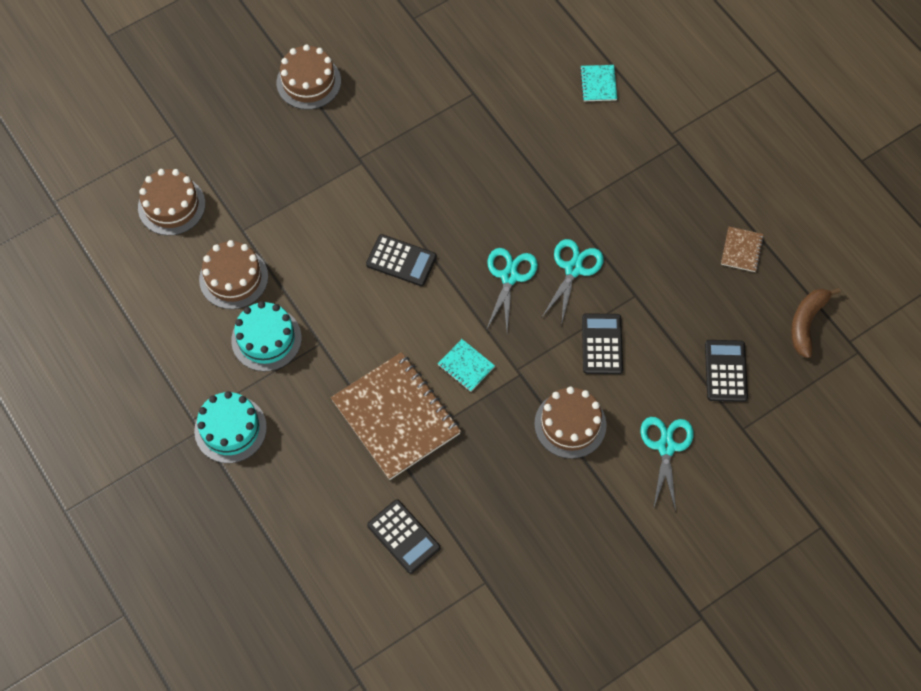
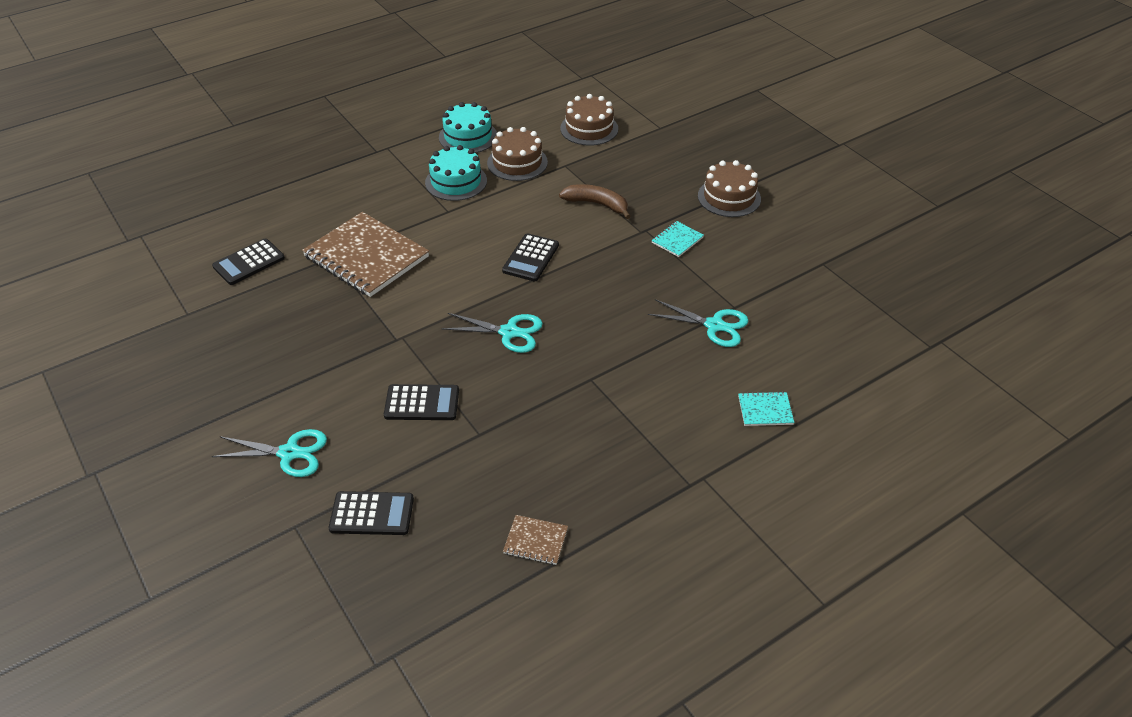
camera: 90 degrees right, 20 degrees down
turquoise cake [194,391,267,463] -> turquoise cake moved to [439,102,497,153]
brown notebook [331,352,461,480] -> brown notebook turned 75 degrees clockwise [302,212,429,297]
turquoise notebook [438,339,495,392] -> turquoise notebook moved to [651,221,704,257]
brown cake [534,387,606,459] -> none
turquoise scissors [542,239,604,325] -> turquoise scissors moved to [648,299,748,347]
brown banana [791,288,841,358] -> brown banana moved to [559,184,631,219]

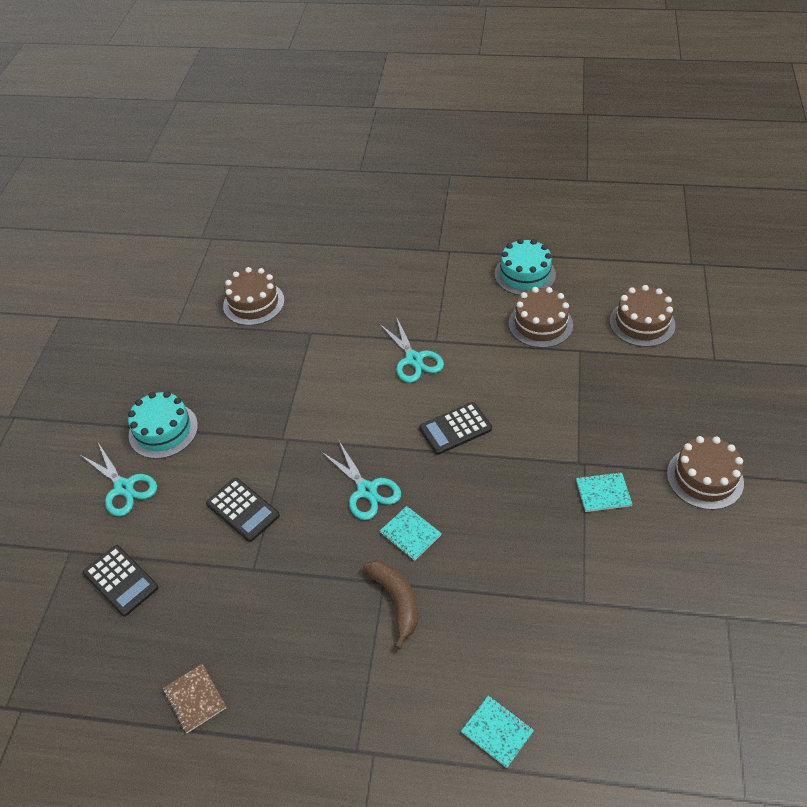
camera: 45 degrees right, 5 degrees up
black calculator [212,239,285,285] -> brown cake [223,267,285,326]
brown notebook [302,212,429,297] -> none
turquoise cake [425,145,487,201] -> turquoise cake moved to [128,391,198,459]
brown banana [559,184,631,219] -> brown banana moved to [363,560,418,650]
turquoise scissors [648,299,748,347] -> turquoise scissors moved to [379,316,444,383]
none -> turquoise notebook [380,506,442,561]

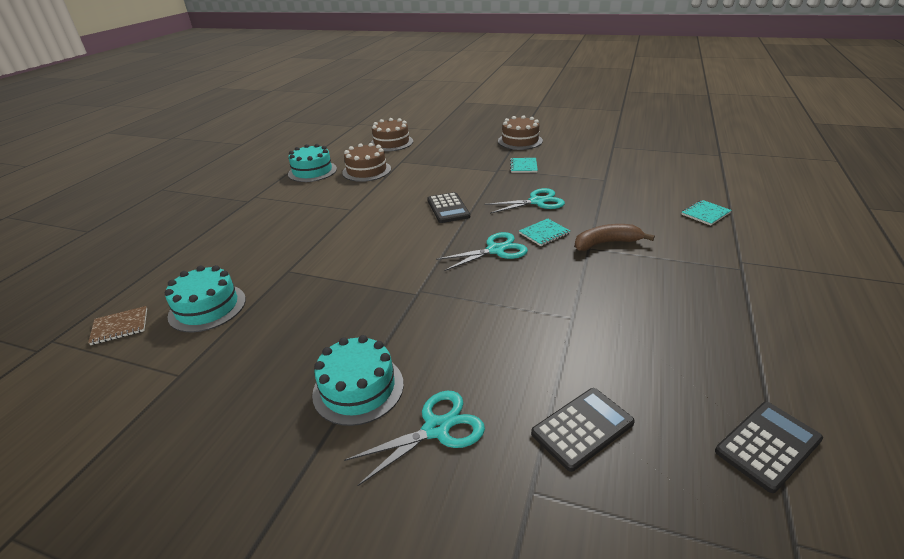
camera: 80 degrees left, 15 degrees down
brown notebook [163,664,226,733] -> brown notebook moved to [88,306,147,345]
black calculator [206,478,280,542] -> black calculator moved to [715,402,823,493]
brown cake [223,267,285,326] -> turquoise cake [165,265,246,332]
turquoise scissors [379,316,444,383] -> turquoise scissors moved to [484,188,565,214]

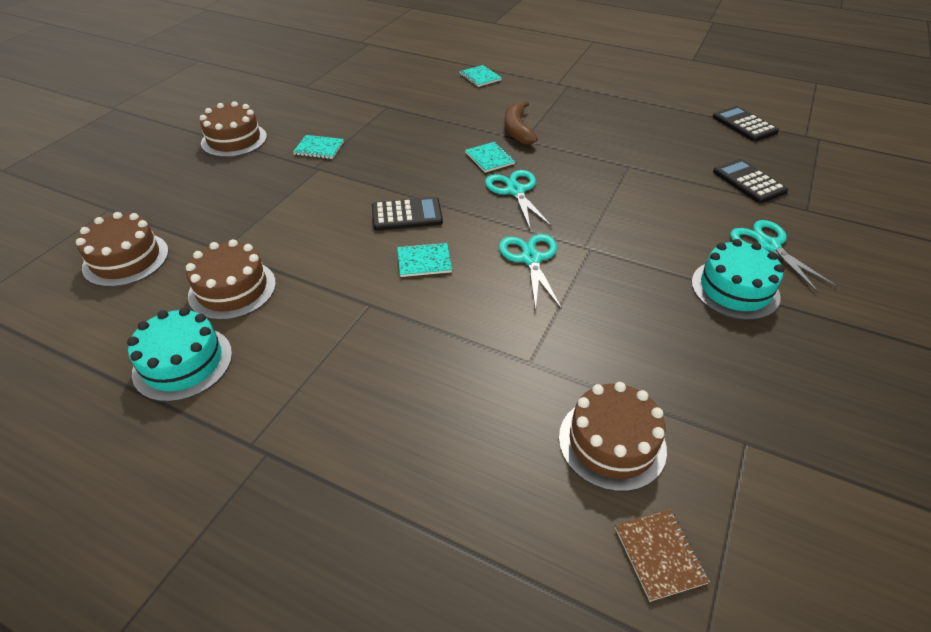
camera: 85 degrees left, 10 degrees up
turquoise cake [165,265,246,332] -> brown cake [559,382,667,492]
turquoise scissors [484,188,565,214] -> turquoise scissors moved to [499,234,562,311]
none -> turquoise notebook [397,242,452,277]

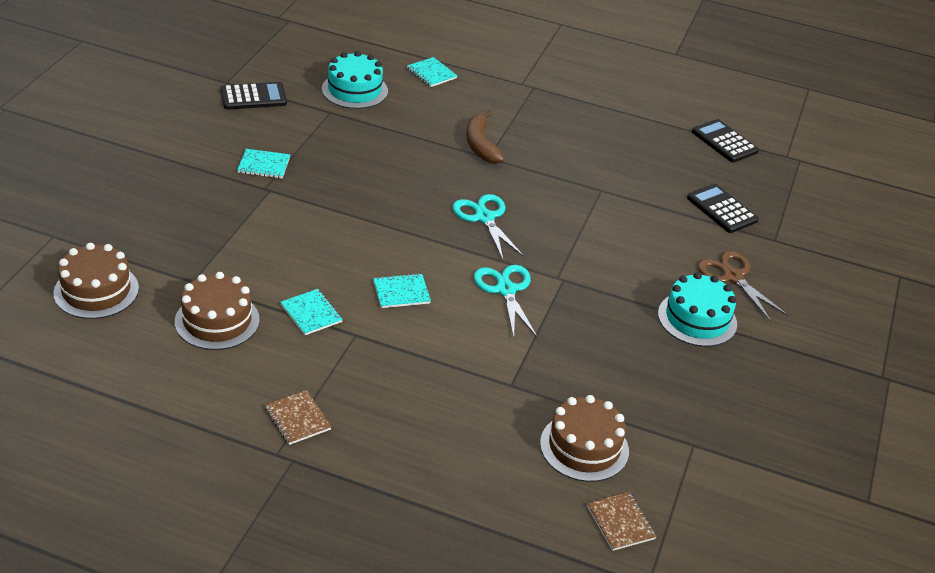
camera: 10 degrees left, 5 degrees down
turquoise cake [127,308,232,402] -> turquoise cake moved to [322,51,388,109]
brown cake [200,101,267,157] -> none
black calculator [372,197,443,231] -> black calculator moved to [221,82,287,110]
turquoise notebook [465,142,515,173] -> turquoise notebook moved to [280,289,343,335]
turquoise scissors [730,220,837,293] -> brown scissors [698,251,789,322]
none -> brown notebook [265,390,331,445]

